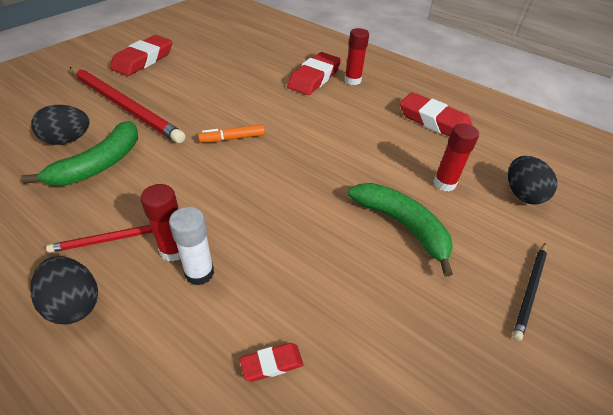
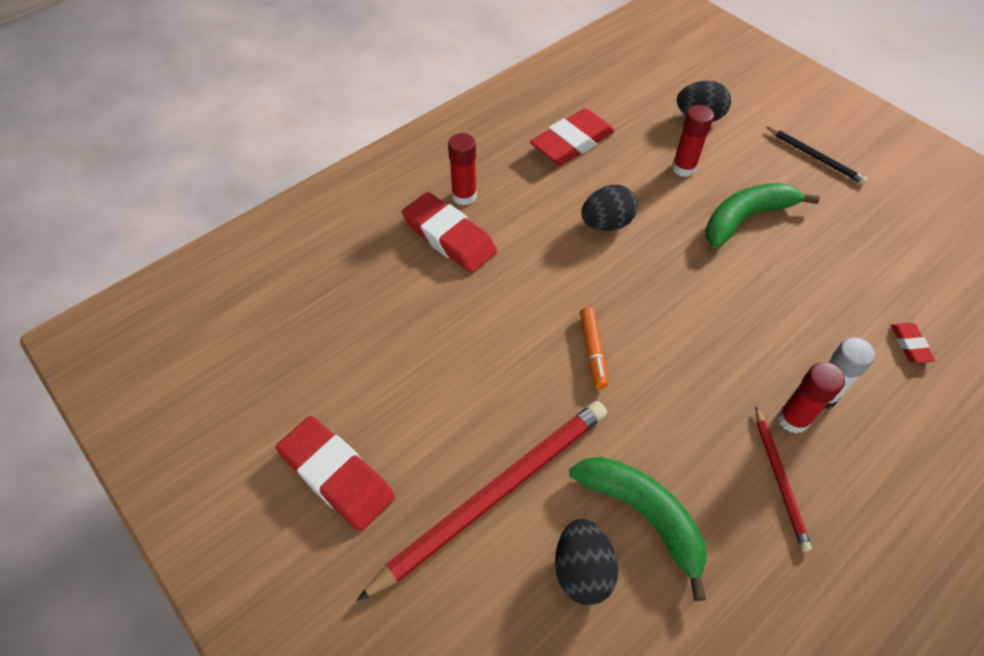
camera: 75 degrees left, 10 degrees up
black egg [30,256,98,324] -> black egg moved to [581,185,638,231]

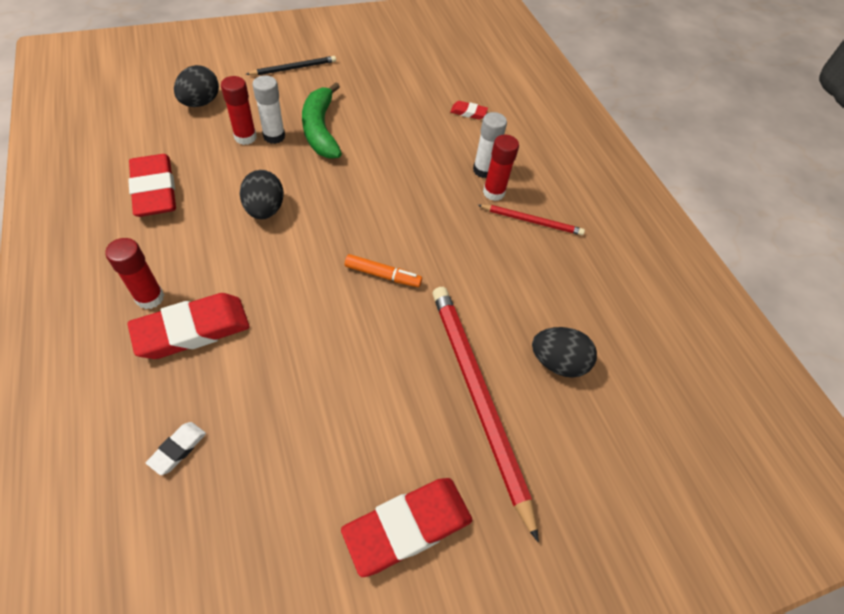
camera: 75 degrees left, 0 degrees up
green banana [569,457,707,601] -> none
none -> white eraser [146,422,206,475]
none -> white glue stick [252,75,285,144]

